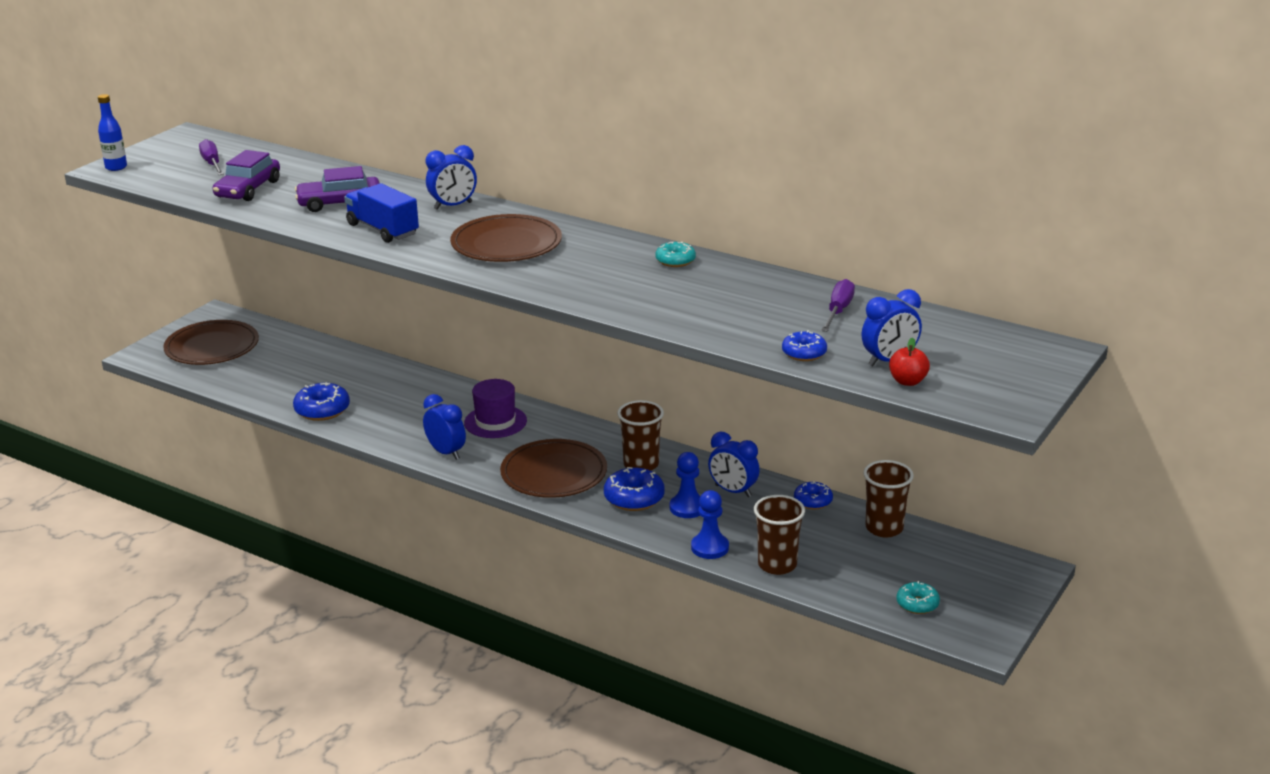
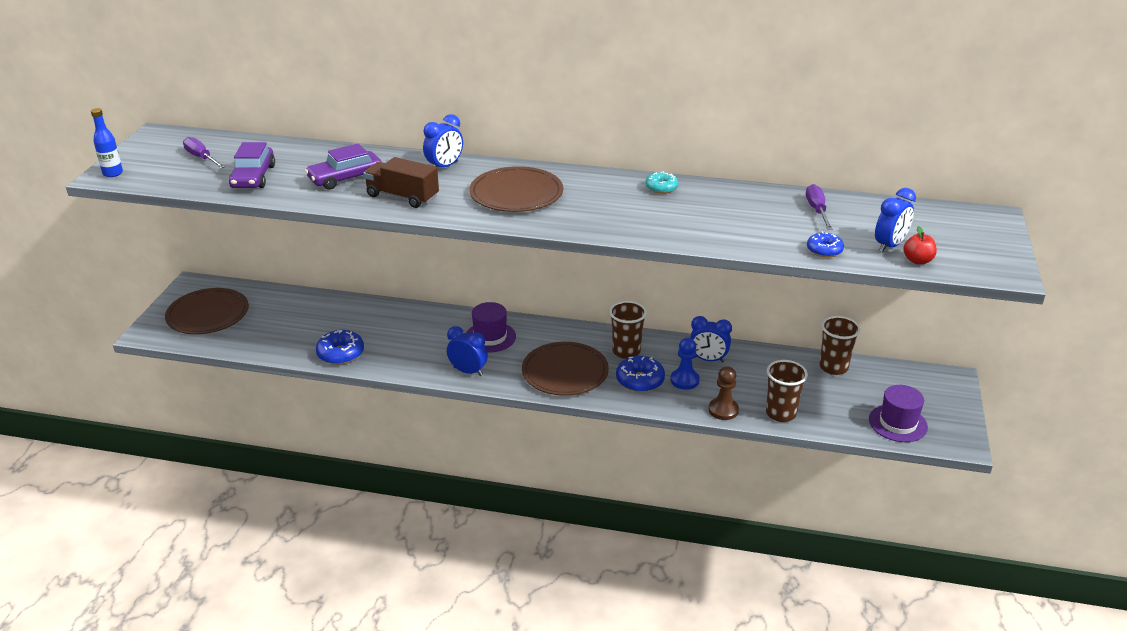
camera: 20 degrees left, 5 degrees up
blue truck [344,183,419,243] -> brown truck [363,157,439,208]
blue pawn [691,490,729,559] -> brown pawn [708,367,739,420]
blue donut [794,481,833,509] -> none
turquoise donut [896,581,940,614] -> purple hat [869,385,928,442]

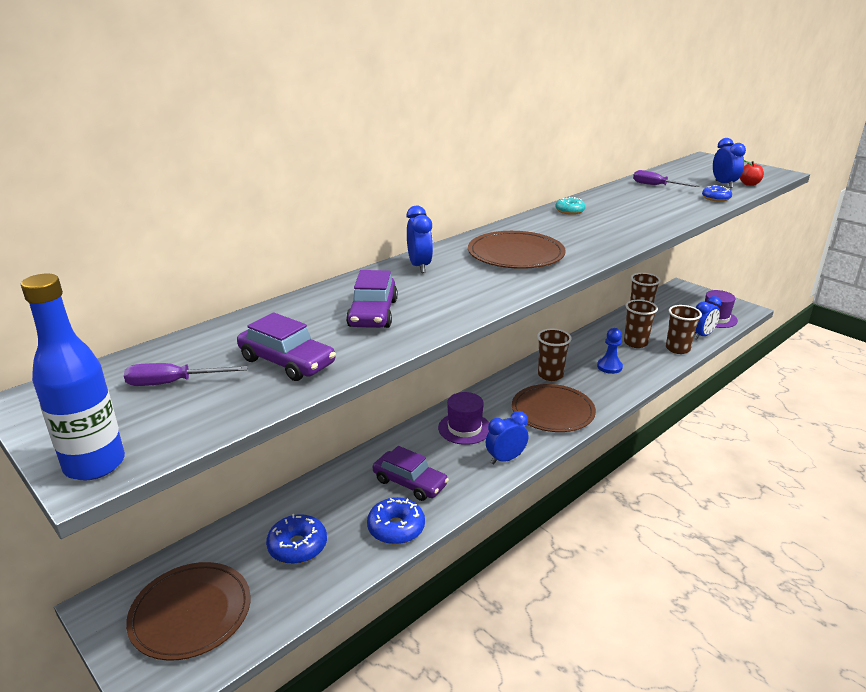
camera: 55 degrees left, 5 degrees down
blue bottle [91,108,123,177] -> blue bottle [21,274,125,480], size x1.66
brown truck [363,157,439,208] -> none
blue donut [616,356,665,392] -> blue donut moved to [266,514,327,564]
blue clock [690,316,732,363] -> blue clock moved to [694,296,721,340]
brown pawn [708,367,739,420] -> none
none -> purple car [373,446,449,501]
none -> brown cup [624,300,658,348]

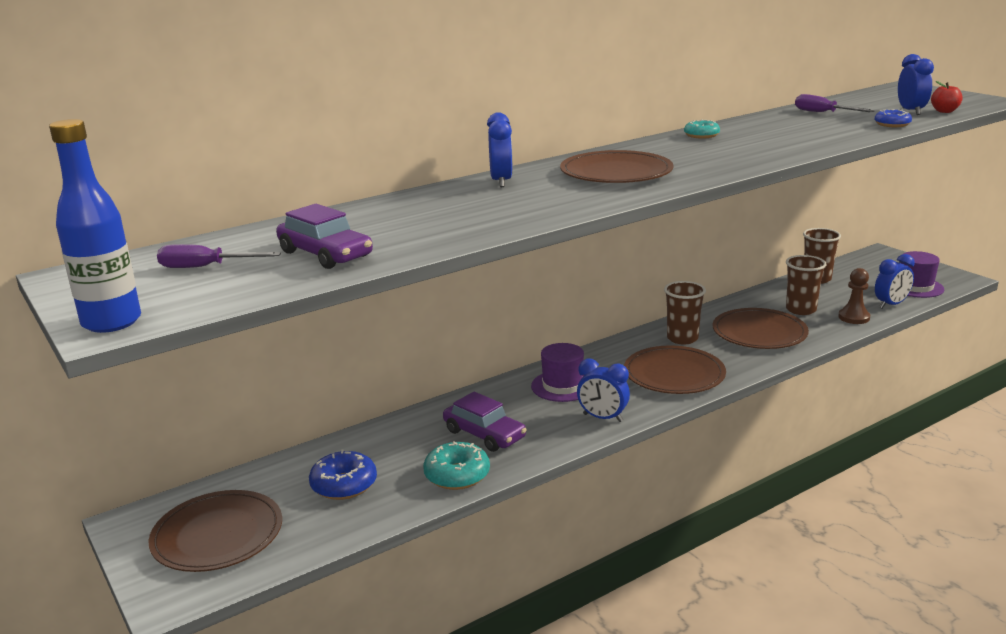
camera: 10 degrees right, 5 degrees down
purple car [346,270,398,328] -> none
blue donut [367,497,425,544] -> turquoise donut [423,442,490,490]
blue clock [486,411,529,465] -> blue clock turned 135 degrees counterclockwise [577,359,630,422]
blue pawn [597,328,623,374] -> brown plate [713,308,809,349]
brown cup [666,305,702,354] -> brown pawn [838,268,870,324]

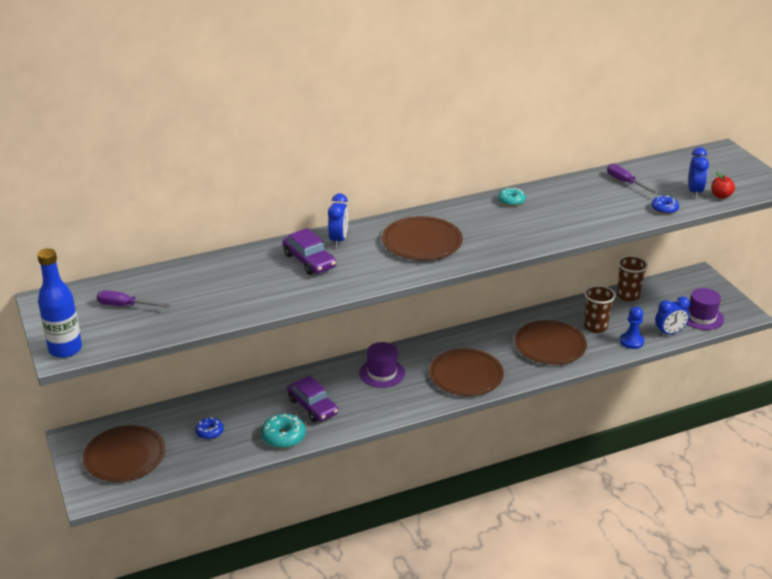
camera: 10 degrees right, 10 degrees up
purple car [276,204,373,269] -> purple car moved to [283,228,336,275]
blue donut [309,449,377,500] -> blue donut [195,417,224,439], size x0.64
blue clock [577,359,630,422] -> none
brown cup [664,281,706,345] -> none
brown pawn [838,268,870,324] -> blue pawn [620,307,644,349]

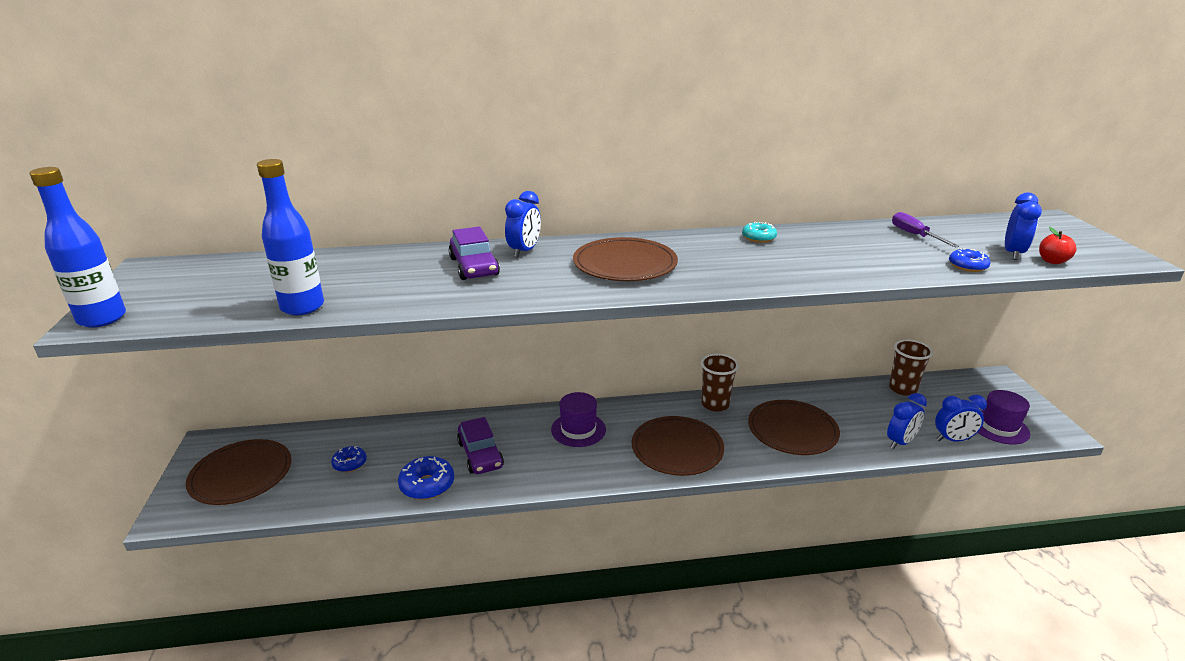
camera: 15 degrees right, 5 degrees down
purple screwdriver [97,290,170,307] -> none
turquoise donut [261,414,306,448] -> blue donut [398,456,454,500]
brown cup [584,285,616,333] -> brown cup moved to [701,354,739,412]
blue pawn [620,307,644,349] -> blue clock [887,393,927,449]
none -> blue bottle [257,159,324,315]

